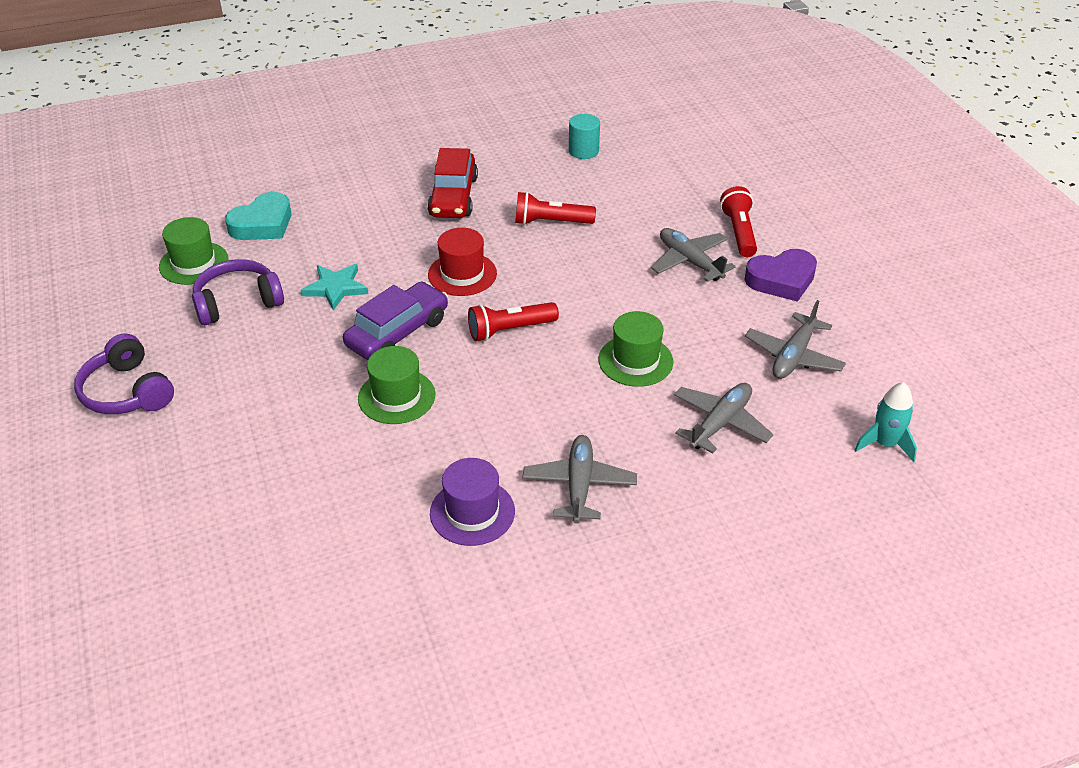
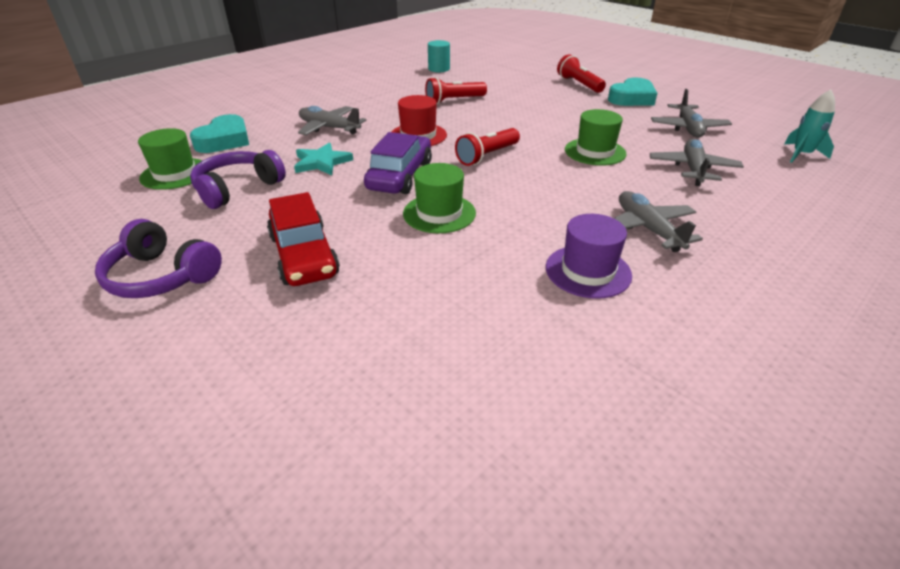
camera: 25 degrees left, 5 degrees down
red car [427,148,478,218] -> red car moved to [267,192,340,286]
grey plane [651,228,736,282] -> grey plane moved to [298,106,367,135]
purple heart [744,249,817,302] -> turquoise heart [608,77,657,106]

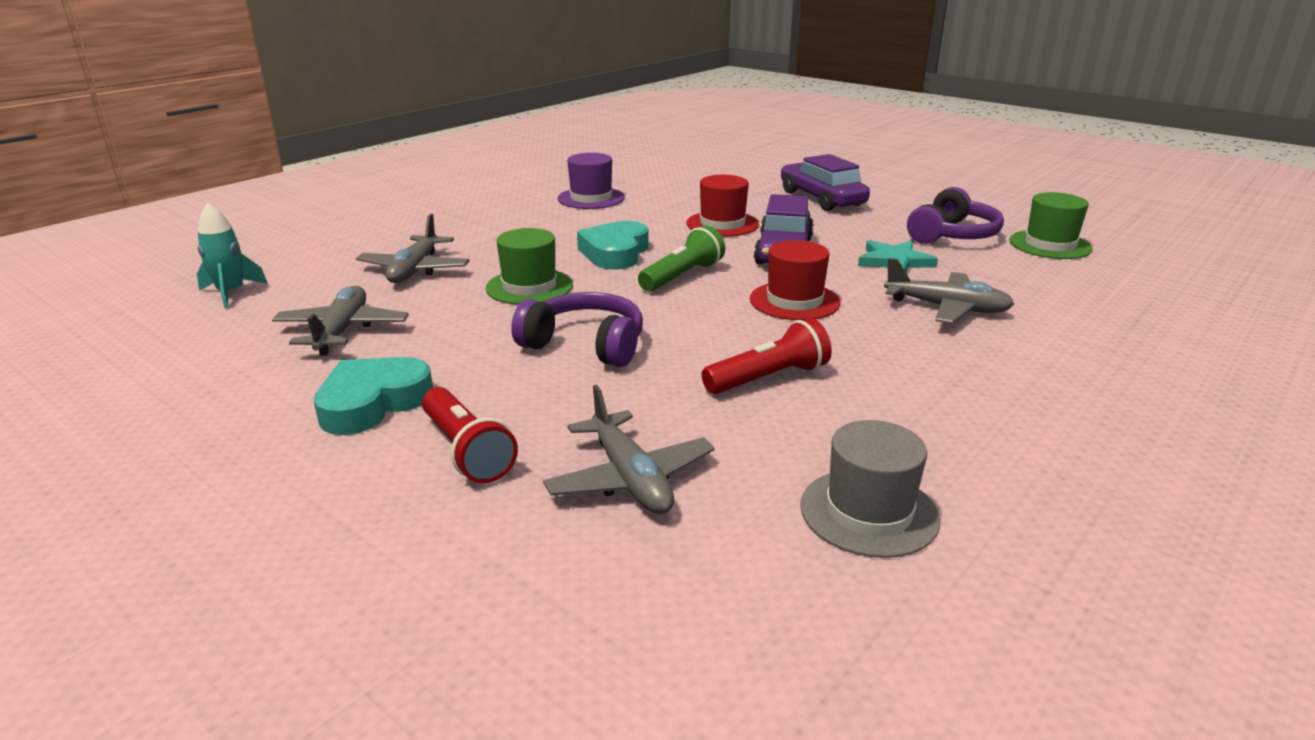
camera: 175 degrees right, 10 degrees down
purple headphones [95,219,222,298] -> purple headphones moved to [511,292,643,367]
turquoise heart [190,114,249,153] -> turquoise heart moved to [577,221,649,270]
red car [267,192,340,286] -> purple car [781,154,870,211]
green hat [403,163,476,233] -> red hat [686,175,759,237]
turquoise cylinder [428,40,450,72] -> grey hat [800,420,940,558]
red flashlight [455,128,520,166] -> green flashlight [638,225,725,292]
grey plane [614,191,703,252] -> grey plane moved to [543,385,715,514]

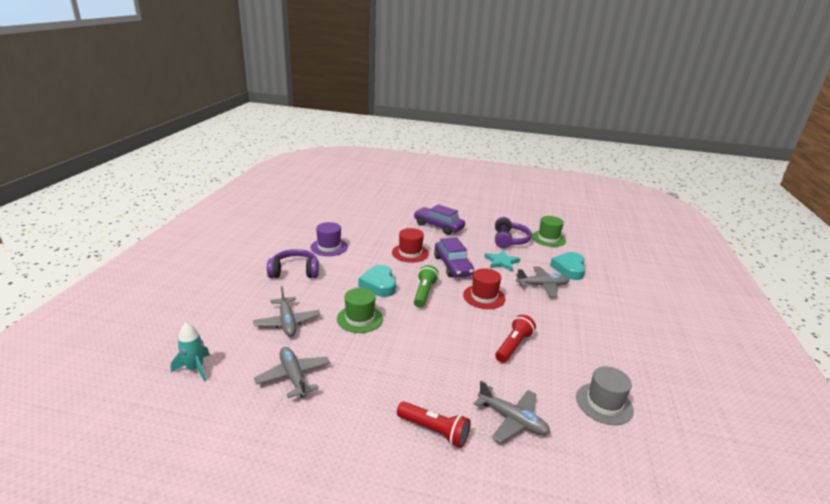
camera: 30 degrees left, 0 degrees up
turquoise heart [314,357,433,435] -> turquoise heart moved to [550,252,586,280]
purple headphones [511,292,643,367] -> purple headphones moved to [267,249,319,278]

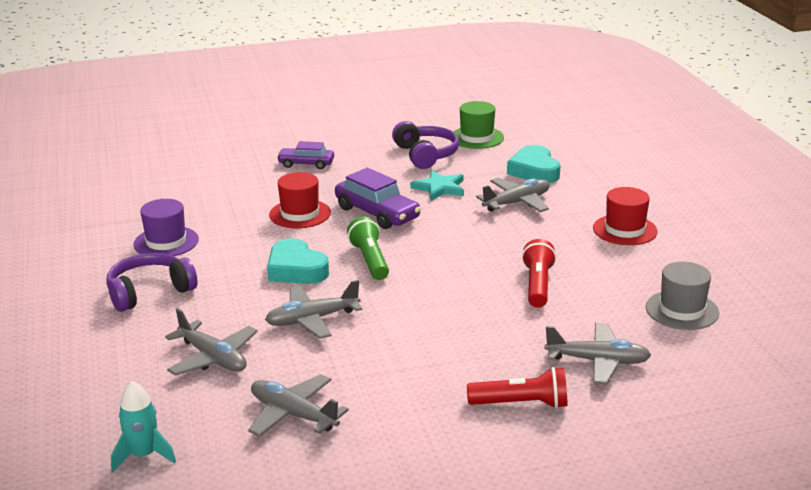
camera: 25 degrees left, 0 degrees up
green hat [337,288,383,333] -> grey plane [265,280,363,339]
purple car [414,204,465,235] -> purple car [277,141,334,169], size x0.63
red hat [463,268,506,309] -> red hat moved to [593,187,658,245]

